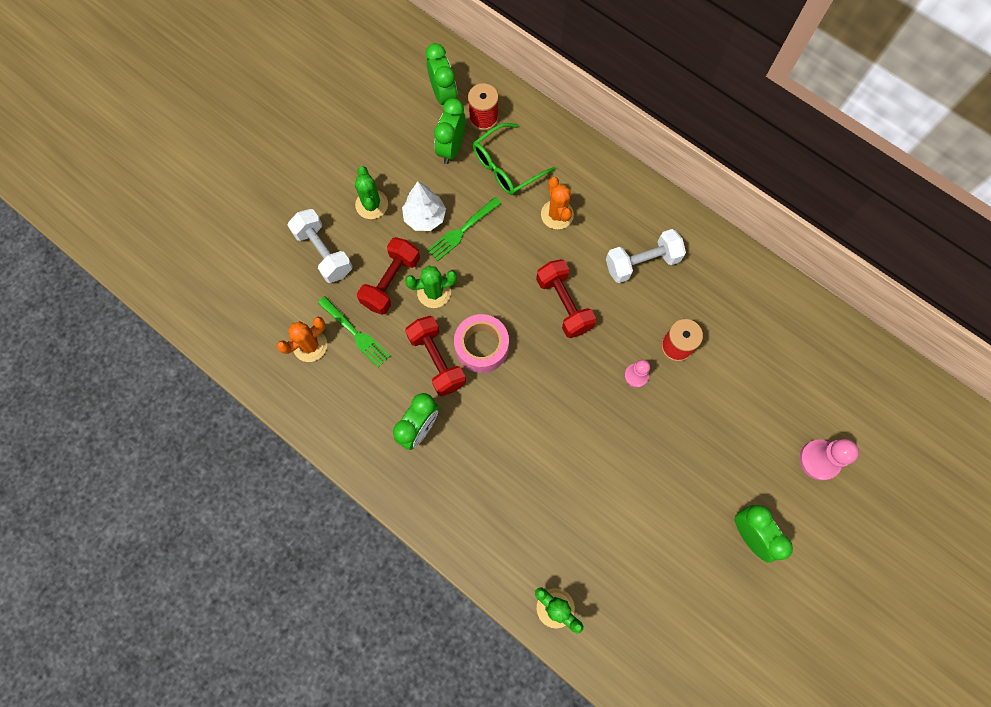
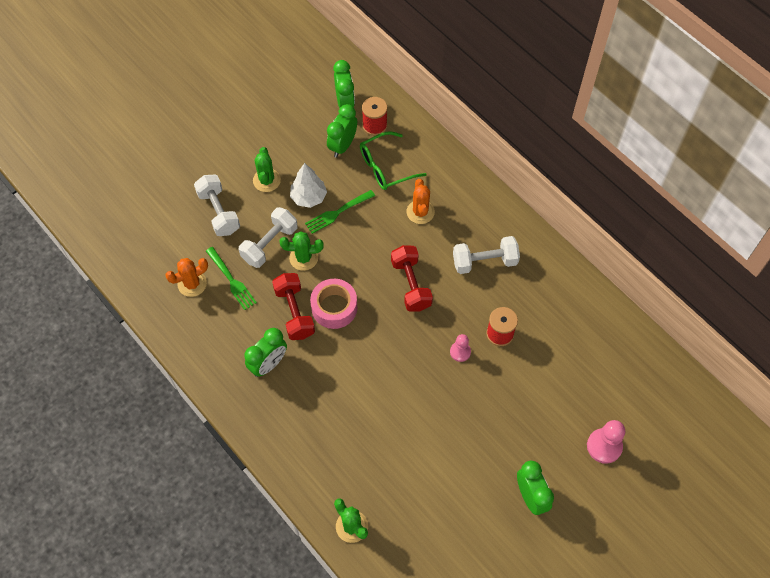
camera: 10 degrees right, 10 degrees down
red dumbbell [357,237,420,315] -> white dumbbell [239,207,298,268]

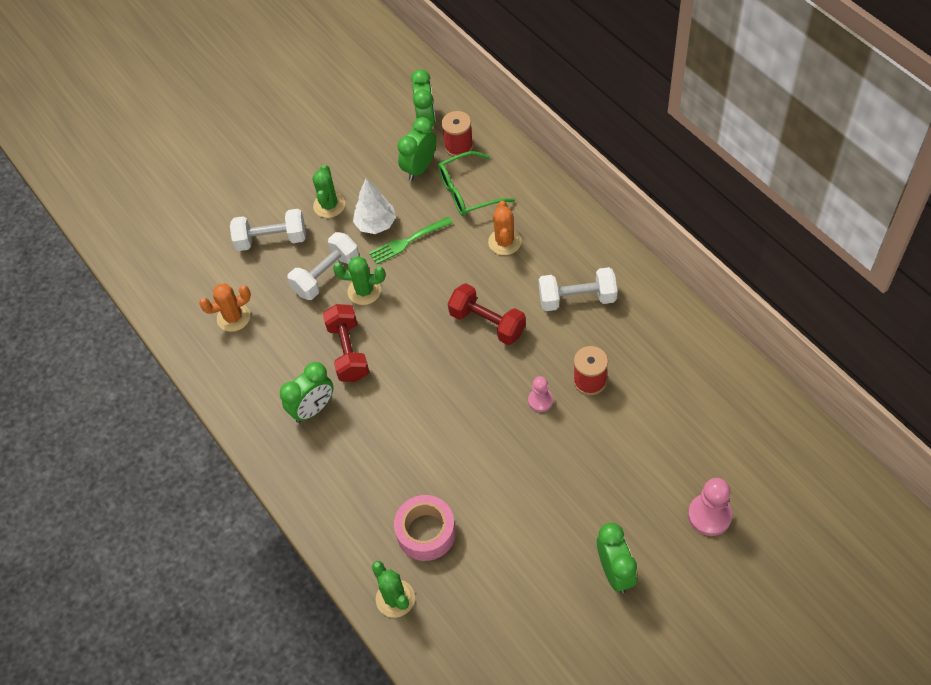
camera: 10 degrees right, 5 degrees down
white dumbbell [194,175,240,236] -> white dumbbell turned 75 degrees counterclockwise [230,209,306,251]
green fork [206,247,257,310] -> none
pink tape [310,279,357,329] -> pink tape moved to [394,495,456,561]
red dumbbell [391,245,433,311] -> red dumbbell turned 45 degrees counterclockwise [448,283,526,345]

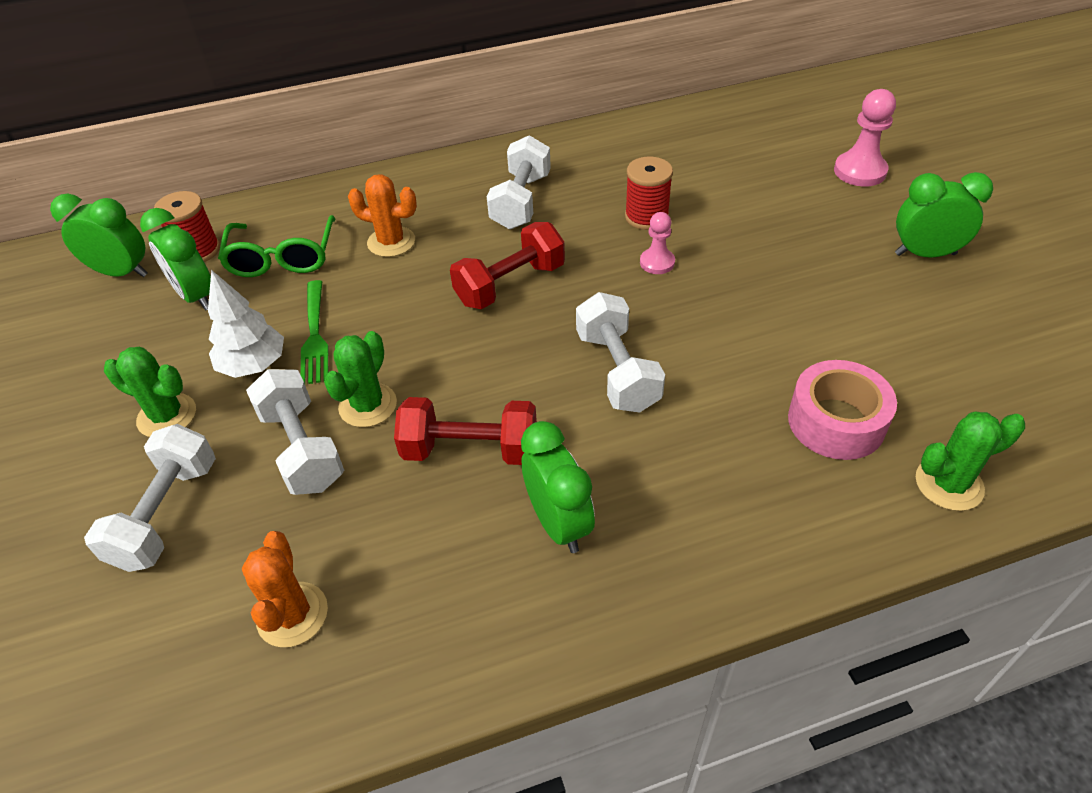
camera: 75 degrees left, 10 degrees down
none -> white dumbbell [576,292,665,413]

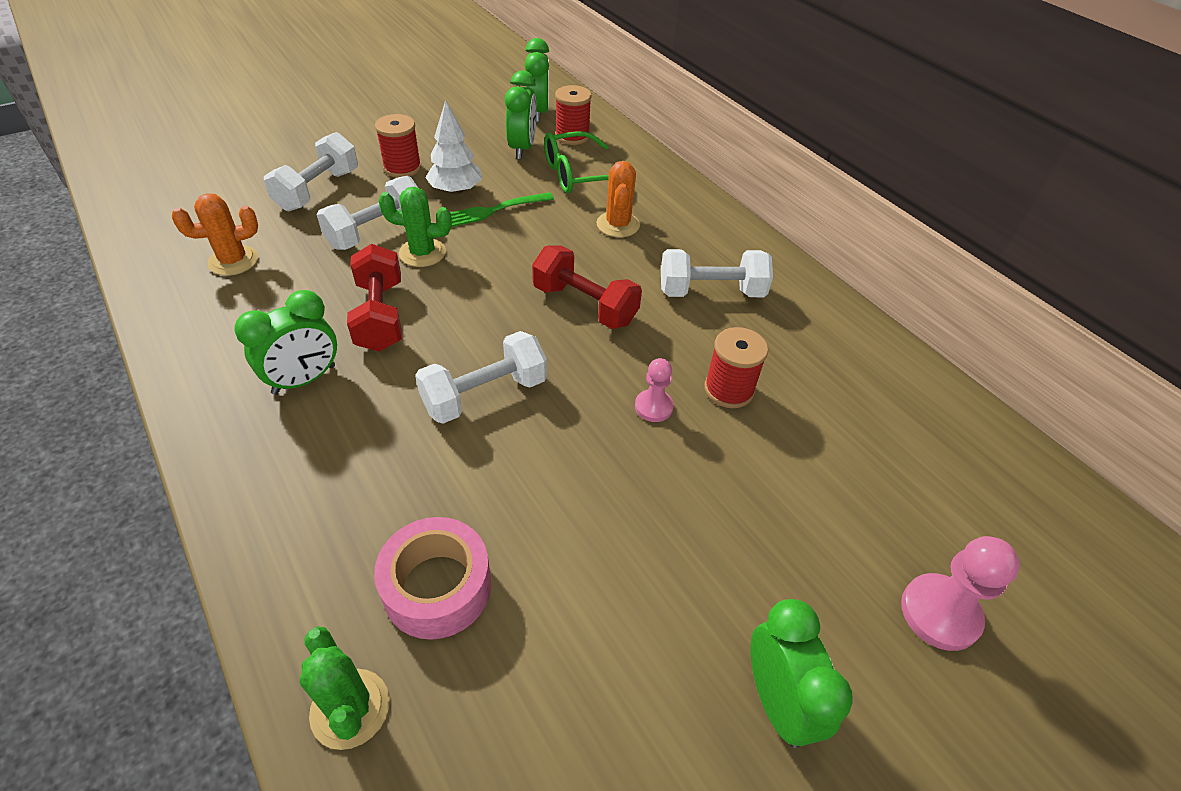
camera: 70 degrees right, 0 degrees up
white dumbbell [84,424,216,572] -> white dumbbell turned 60 degrees counterclockwise [264,132,358,211]
green cactus [104,347,196,437] -> red spool [375,114,421,178]
green clock [140,208,211,311] -> green clock turned 150 degrees clockwise [505,70,537,159]

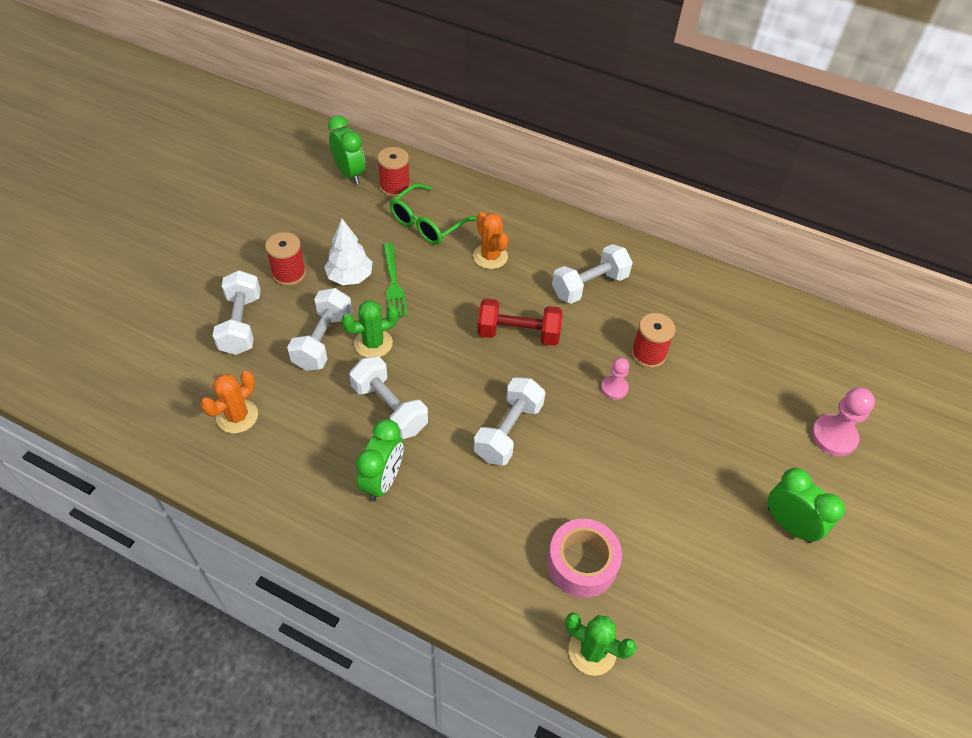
camera: 30 degrees left, 5 degrees up
red dumbbell [347,244,402,351] -> white dumbbell [349,356,428,439]
green fork [450,192,554,227] -> green fork turned 45 degrees counterclockwise [383,243,407,317]
green clock [505,70,537,159] -> none

